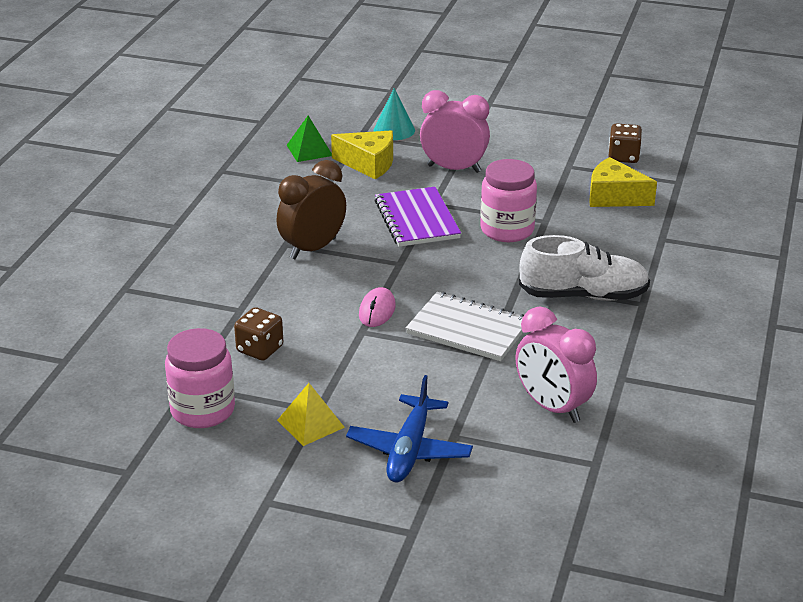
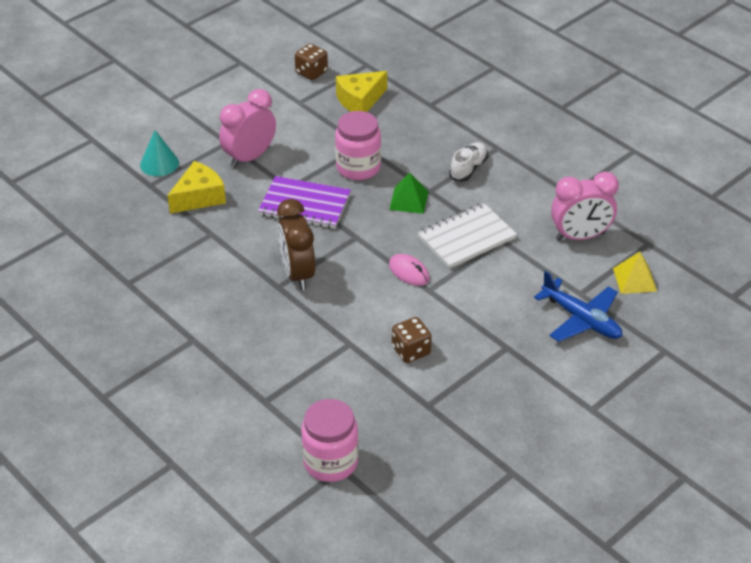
camera: 60 degrees left, 10 degrees up
pink jar [165,328,235,428] -> pink jar moved to [301,399,359,482]
yellow pyramid [277,383,345,446] -> yellow pyramid moved to [613,252,657,294]
green pyramid [287,115,332,162] -> green pyramid moved to [389,172,429,214]
white shoe [519,235,650,301] -> white shoe [449,142,488,181], size x0.59

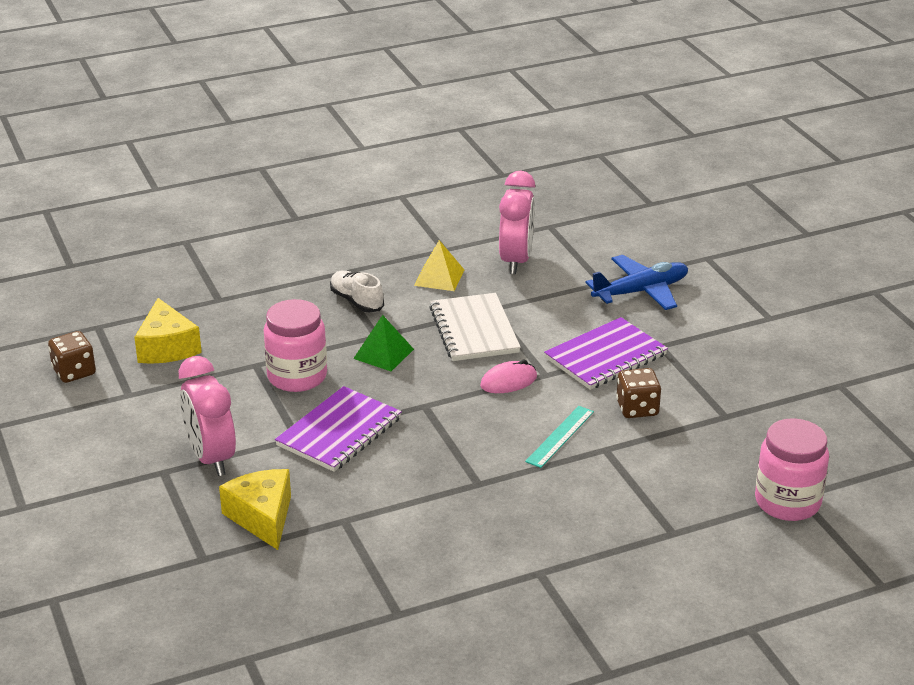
camera: 70 degrees left, 10 degrees down
turquoise cone [140,130,179,176] -> none
brown clock [277,199,315,290] -> none
yellow pyramid [613,252,657,294] -> yellow pyramid moved to [414,240,464,291]
none -> turquoise ruler [525,406,594,468]
none -> purple notebook [544,317,668,390]

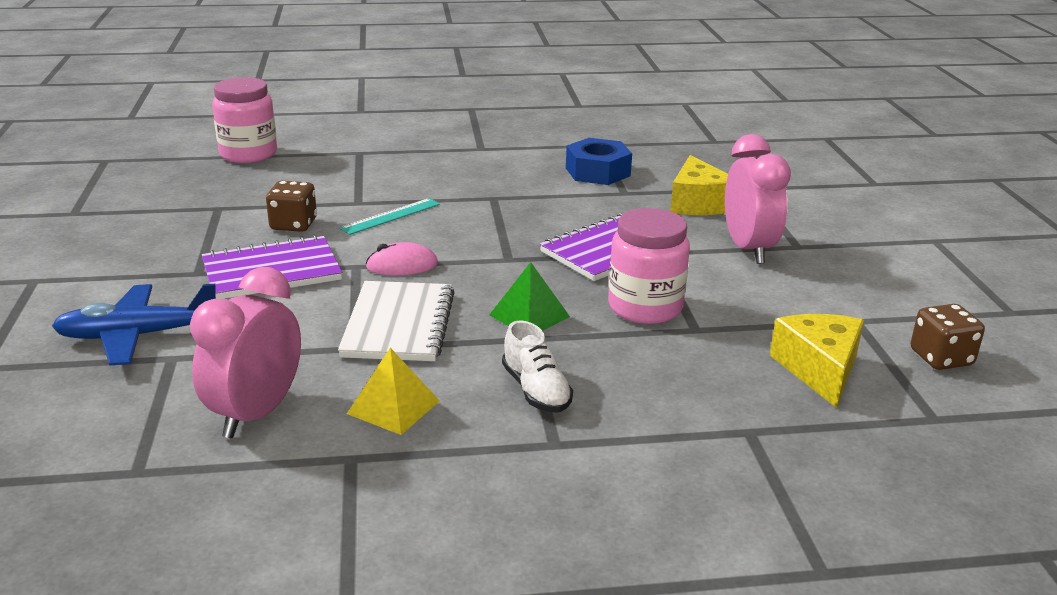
camera: 165 degrees left, 5 degrees down
none -> blue nut [566,138,632,185]

